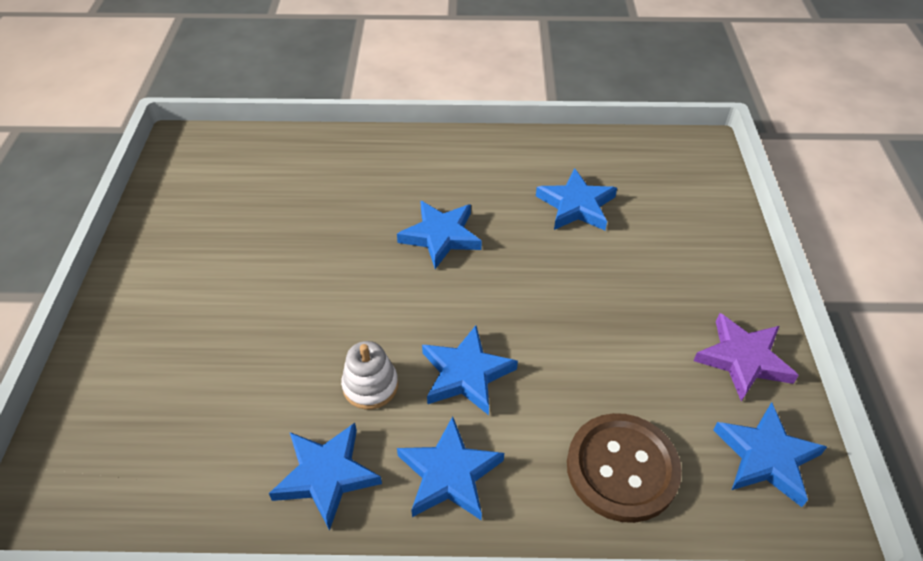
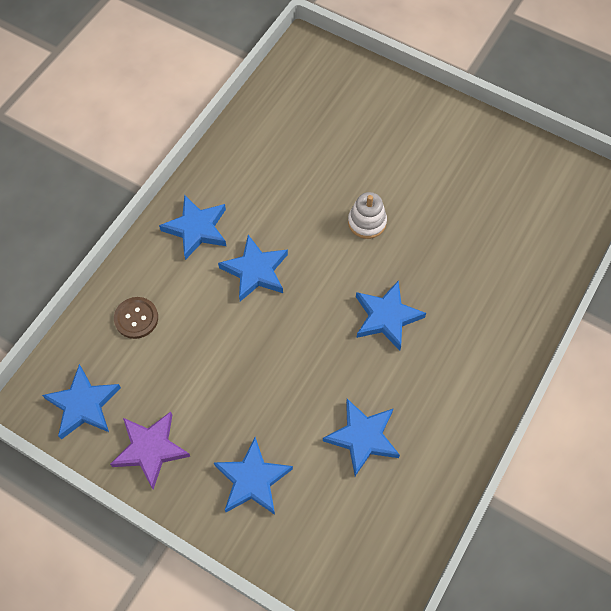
camera: 120 degrees right, 15 degrees up
blue star [269,423,382,531] -> blue star moved to [214,437,293,515]
white stacking toy [341,341,398,409] -> white stacking toy moved to [348,192,387,239]
brown button [567,413,682,523] -> brown button [114,297,158,339], size x0.58

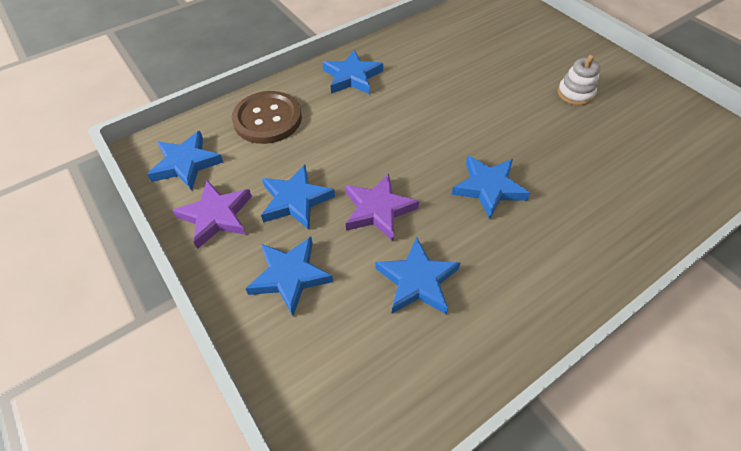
camera: 25 degrees right, 10 degrees down
brown button [114,297,158,339] -> brown button [232,91,302,144], size x1.72
blue star [218,235,288,301] -> blue star moved to [261,164,335,229]
white stacking toy [348,192,387,239] -> white stacking toy moved to [558,55,600,105]
none -> purple star [345,173,419,241]

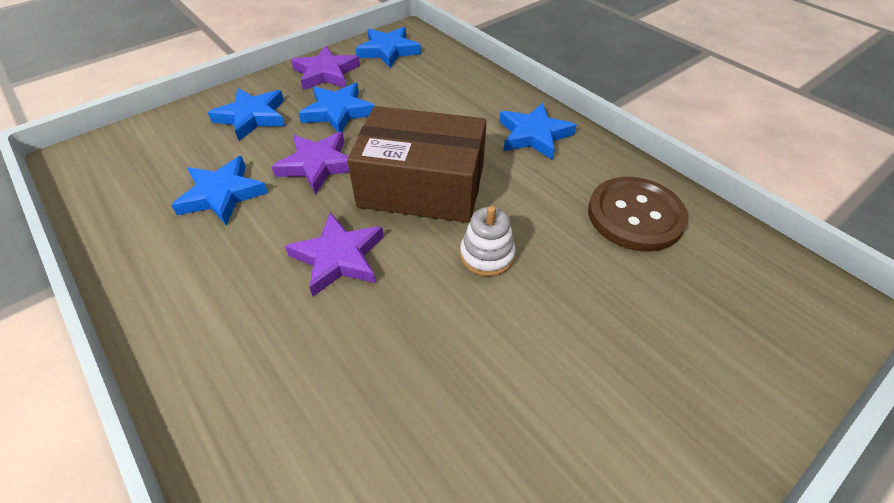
camera: 85 degrees right, 5 degrees down
brown button [232,91,302,144] -> brown button moved to [588,177,688,251]
blue star [451,156,530,219] -> purple star [285,213,384,297]
white stacking toy [558,55,600,105] -> white stacking toy moved to [460,206,516,276]
none -> brown box [347,106,487,223]

